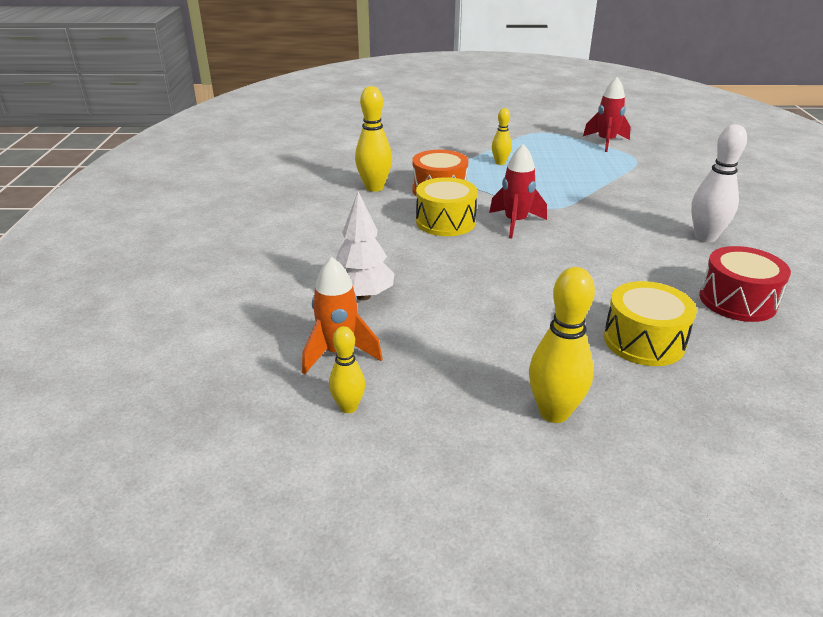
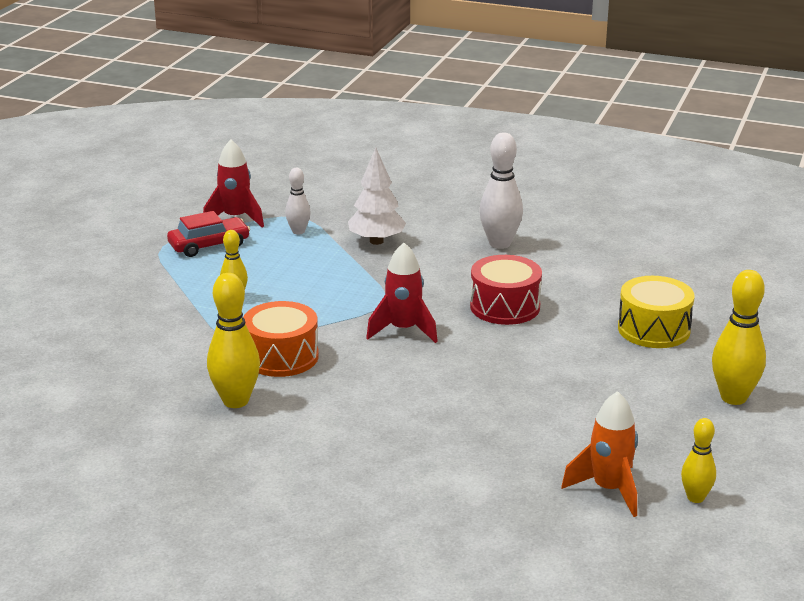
camera: 70 degrees left, 5 degrees down
white tree [336,191,395,300] -> white tree moved to [348,148,406,245]
yellow drum [416,177,478,236] -> none
red drum [699,246,791,322] -> red drum moved to [470,255,542,325]
none -> red car [167,211,250,257]
none -> white bowling pin [285,168,311,235]

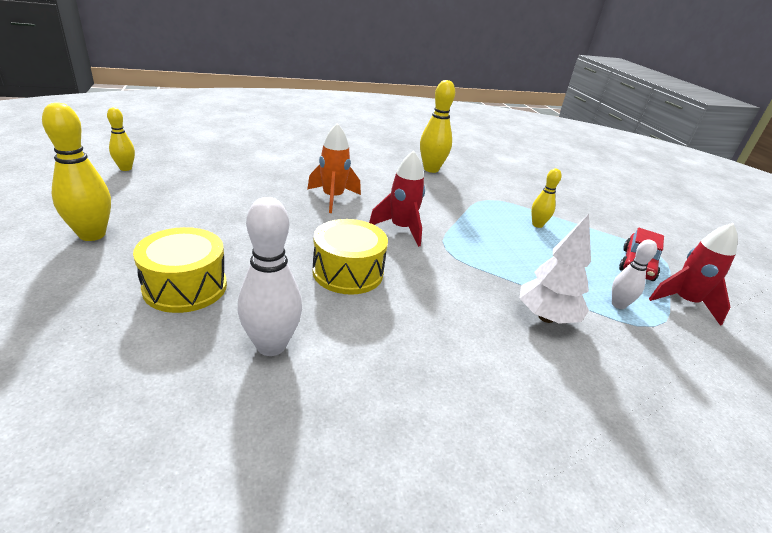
camera: 140 degrees right, 5 degrees up
orange drum [243,301,319,377] -> none
red drum [470,255,542,325] -> yellow drum [312,219,388,295]
white bowling pin [479,132,523,249] -> white bowling pin moved to [238,197,302,356]
orange rocket [561,391,638,517] -> orange rocket moved to [307,123,361,213]

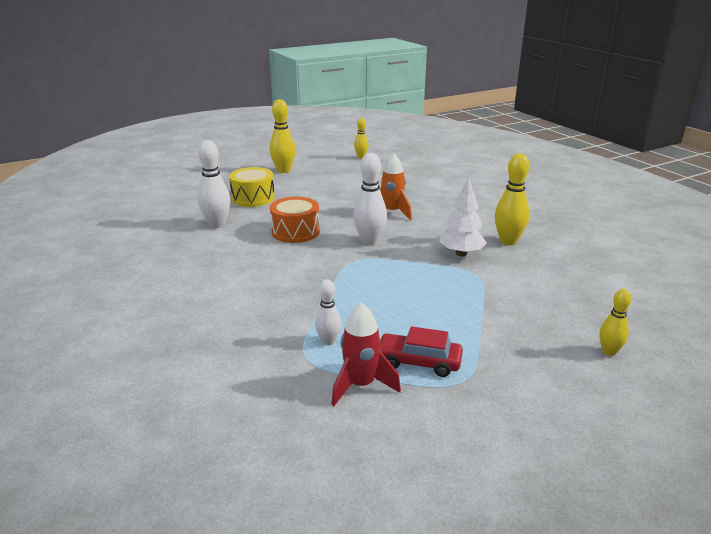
camera: 80 degrees right, 5 degrees down
yellow drum [312,219,388,295] -> orange drum [270,197,320,243]
red rocket [369,151,425,247] -> white bowling pin [353,153,387,245]
white tree [519,214,591,324] -> white tree moved to [439,177,487,257]
yellow bowling pin [531,169,561,228] -> yellow bowling pin moved to [599,289,632,356]

